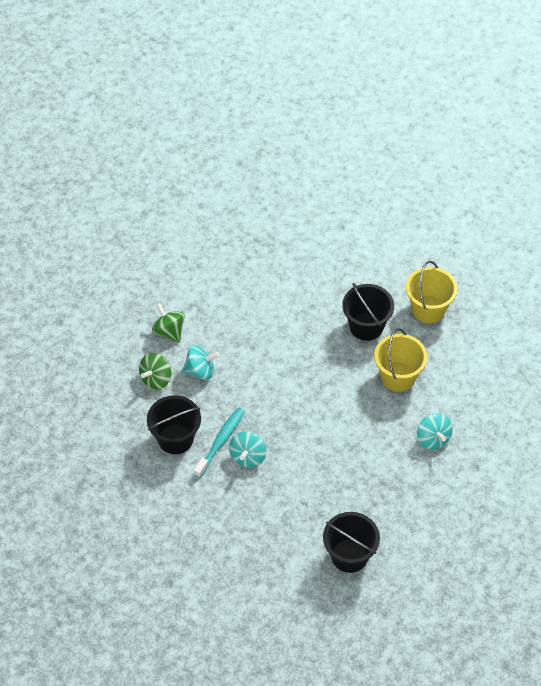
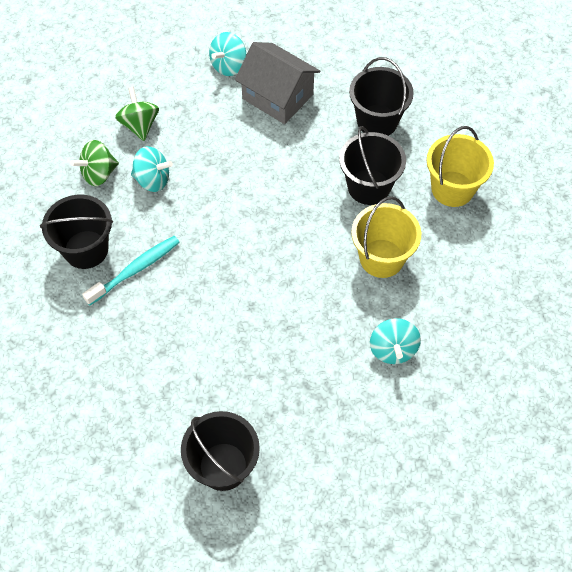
camera: 20 degrees right, 5 degrees up
turquoise spinning top [229,431,267,468] -> turquoise spinning top moved to [209,32,247,76]
none -> grey house [235,42,320,124]
none -> black bucket [349,57,414,136]

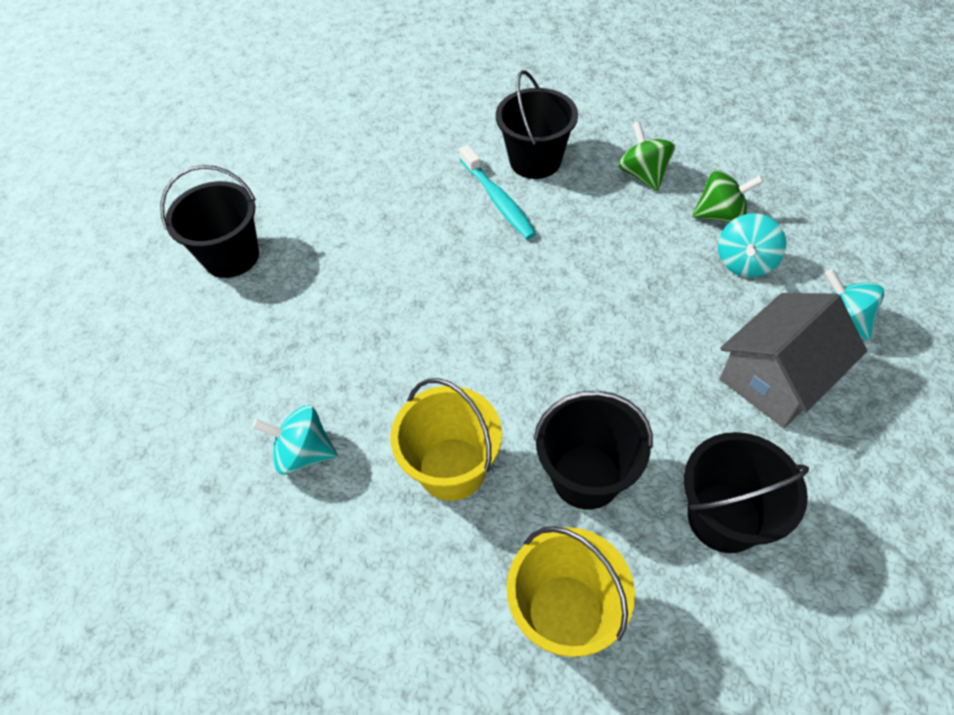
camera: 105 degrees right, 5 degrees down
turquoise spinning top [131,146,173,192] -> turquoise spinning top moved to [718,213,786,277]

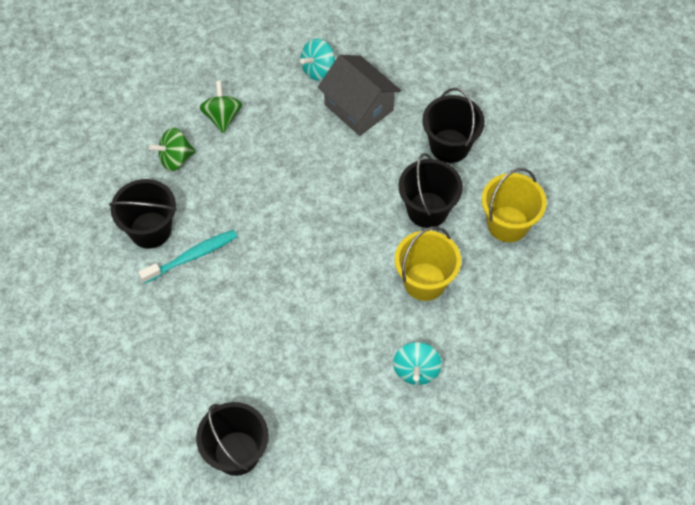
camera: 95 degrees left, 5 degrees up
turquoise spinning top [718,213,786,277] -> none

